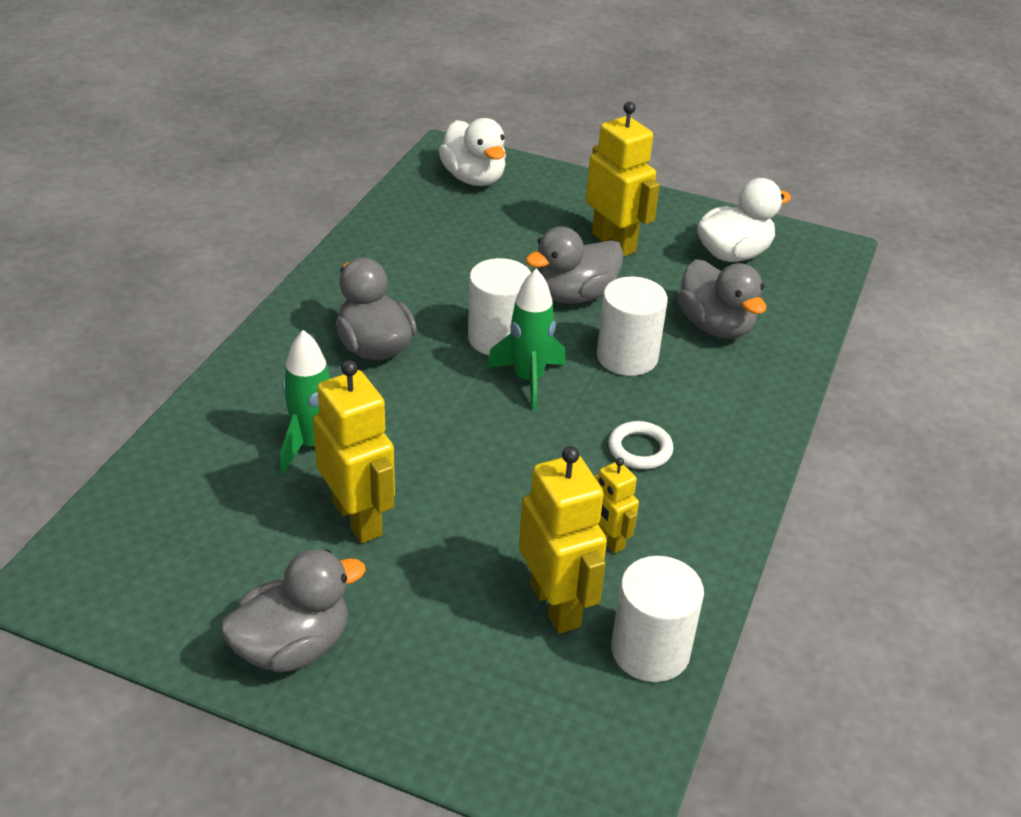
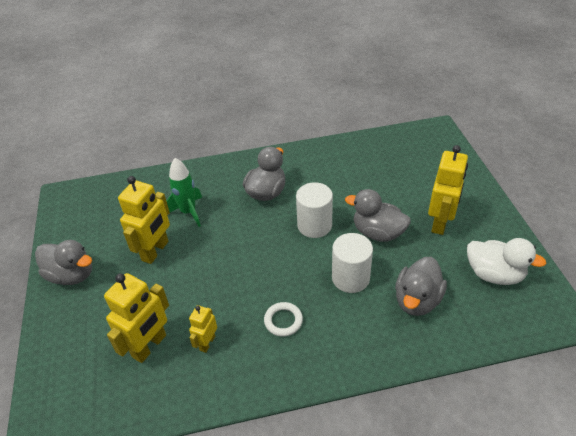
camera: 60 degrees right, 5 degrees up
white duck [439,118,506,186] -> none
green rocket [487,269,566,410] -> none
white cylinder [611,556,704,682] -> none

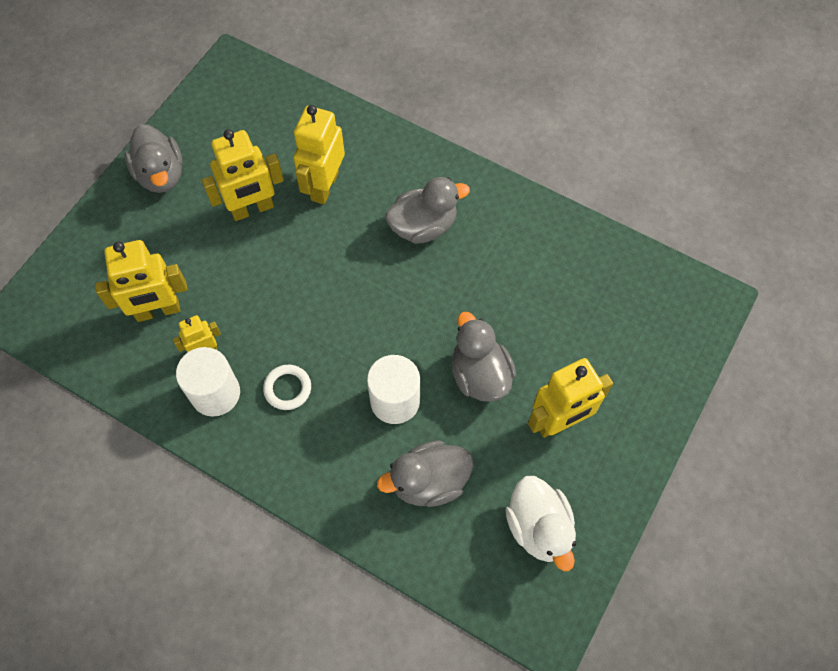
camera: 40 degrees right, 20 degrees up
green rocket [167,158,202,227] -> yellow robot [293,105,345,204]
white cylinder [296,182,333,238] -> white cylinder moved to [176,347,240,417]

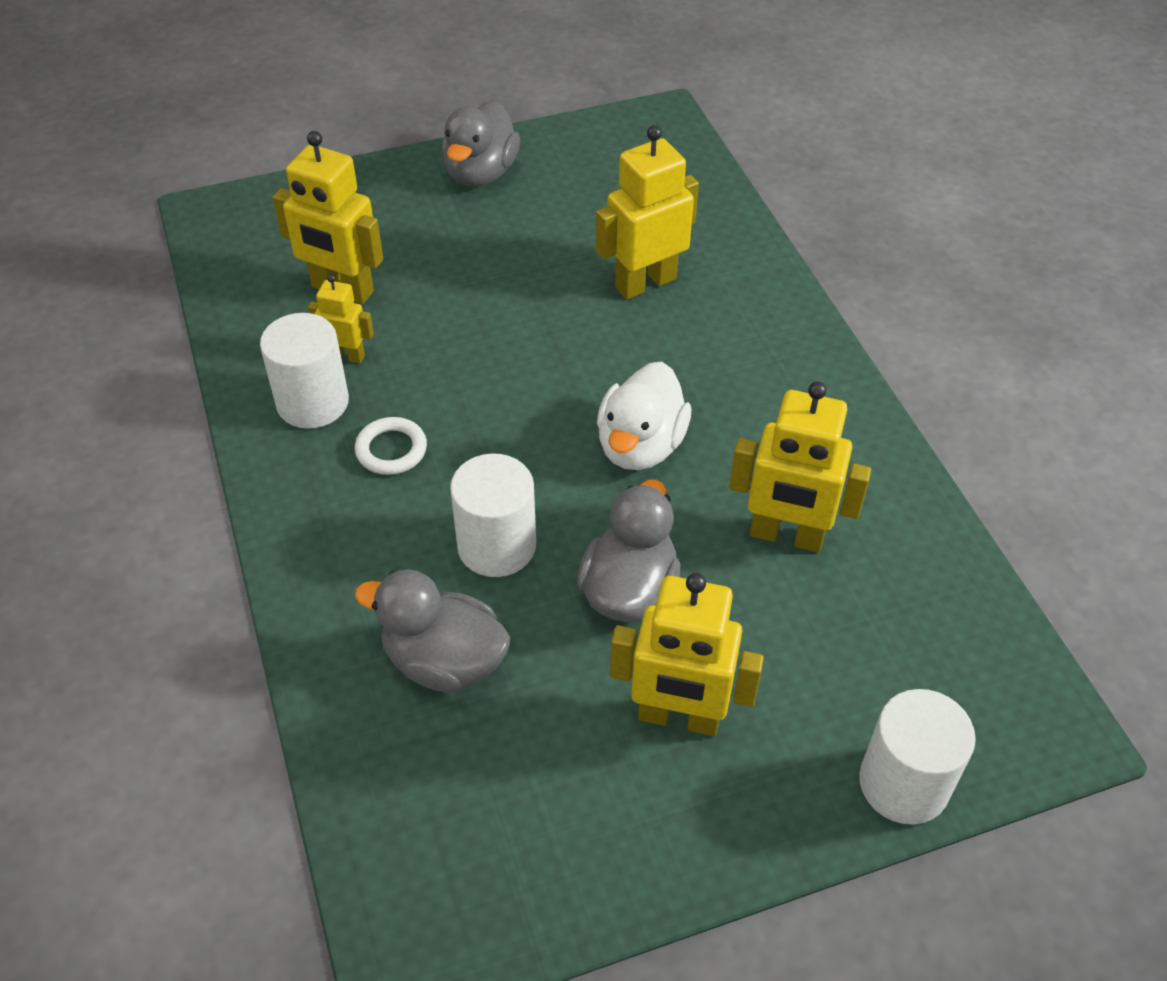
camera: 40 degrees right, 15 degrees down
yellow robot [202,129,284,221] -> yellow robot moved to [729,382,871,552]
grey duck [385,177,470,244] -> none
white duck [505,476,576,571] -> white duck moved to [597,362,691,470]
none -> white cylinder [859,689,976,825]

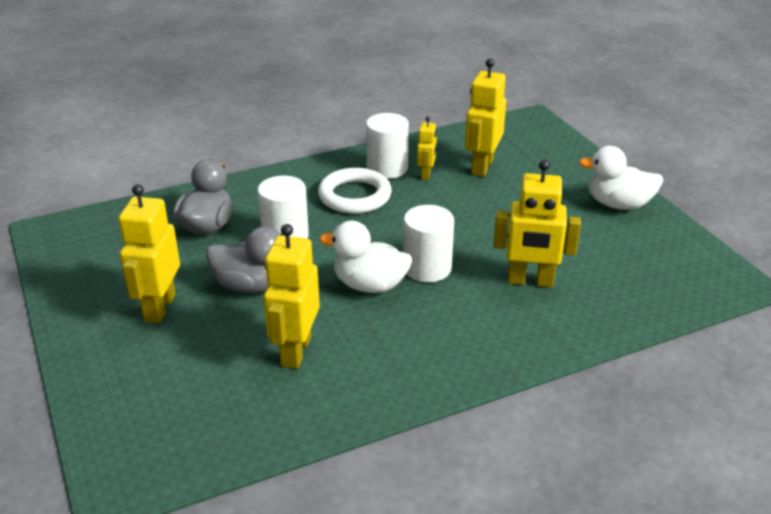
camera: 85 degrees right, 15 degrees down
white ring [355,417,427,475] -> white ring [318,168,392,214], size x1.75
grey duck [442,101,520,187] -> white duck [579,146,663,210]
yellow robot [596,125,699,299] -> yellow robot turned 135 degrees clockwise [493,160,581,287]
white cylinder [859,689,976,825] -> white cylinder moved to [403,205,454,282]

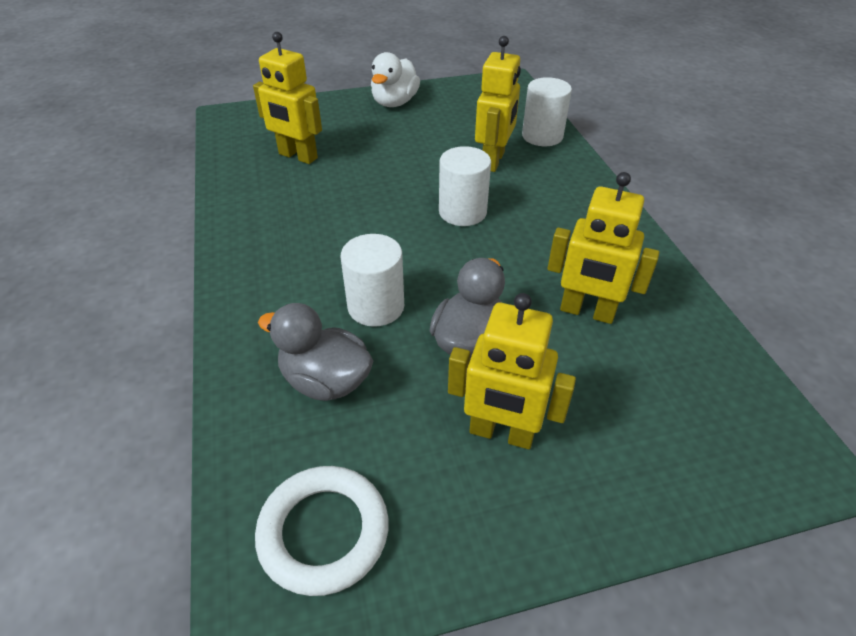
camera: 80 degrees left, 10 degrees up
white ring [318,168,392,214] -> white ring moved to [255,466,389,596]
white duck [319,221,412,293] -> none
white cylinder [366,113,409,179] -> white cylinder moved to [522,77,572,146]
yellow robot [417,116,437,180] -> none

